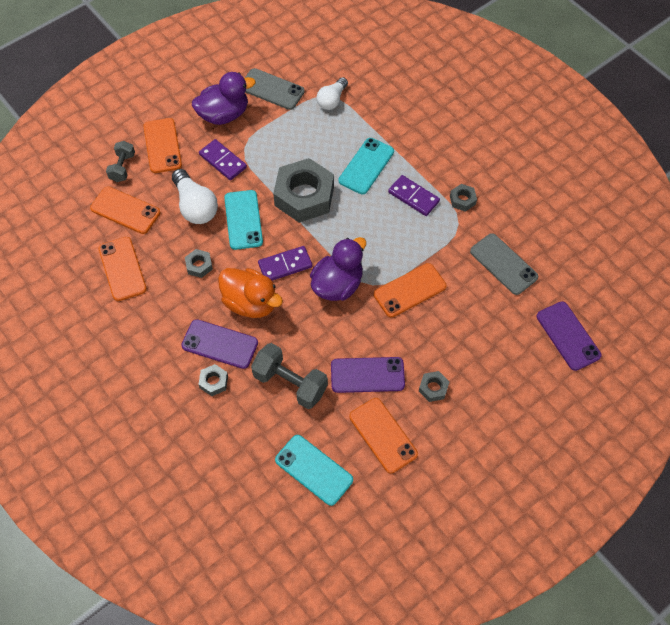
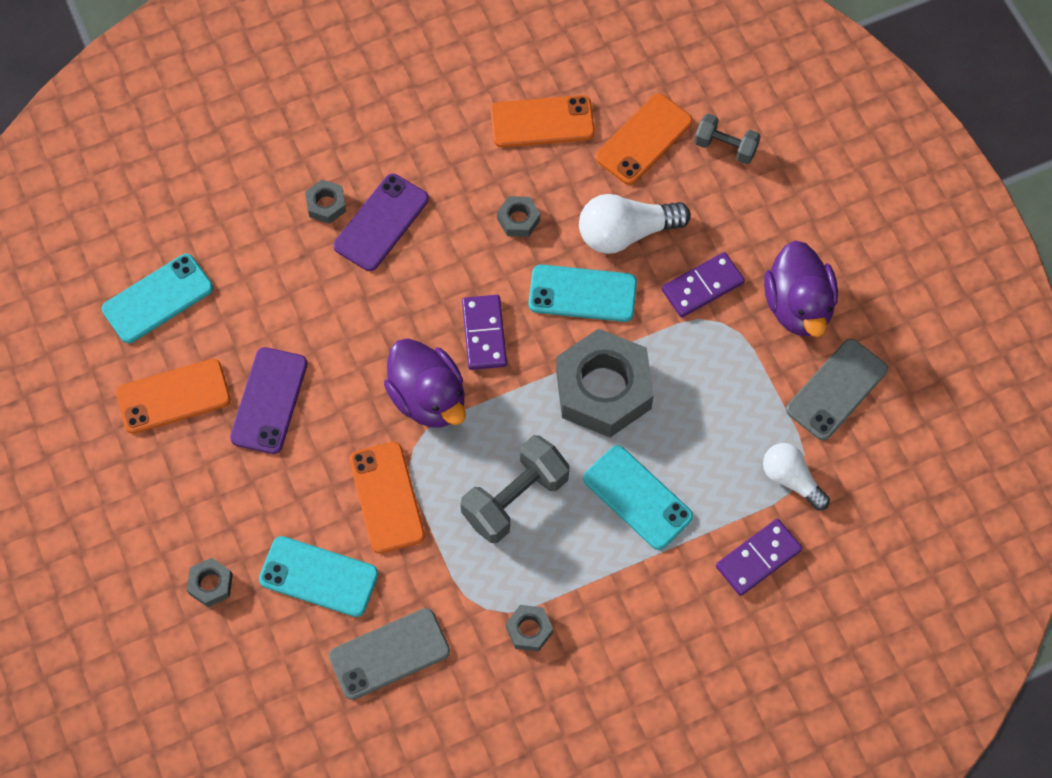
camera: 105 degrees right, 5 degrees up
orange phone [143,118,182,173] -> none
orange duck [218,268,283,318] -> none
grey dumbbell [251,343,328,409] -> grey dumbbell moved to [460,435,570,543]
purple domino [388,175,440,216] -> purple domino moved to [716,519,802,596]
grey nut [419,371,449,402] -> grey nut moved to [187,558,233,607]
purple phone [537,301,601,371] -> none
none -> turquoise phone [259,536,379,617]

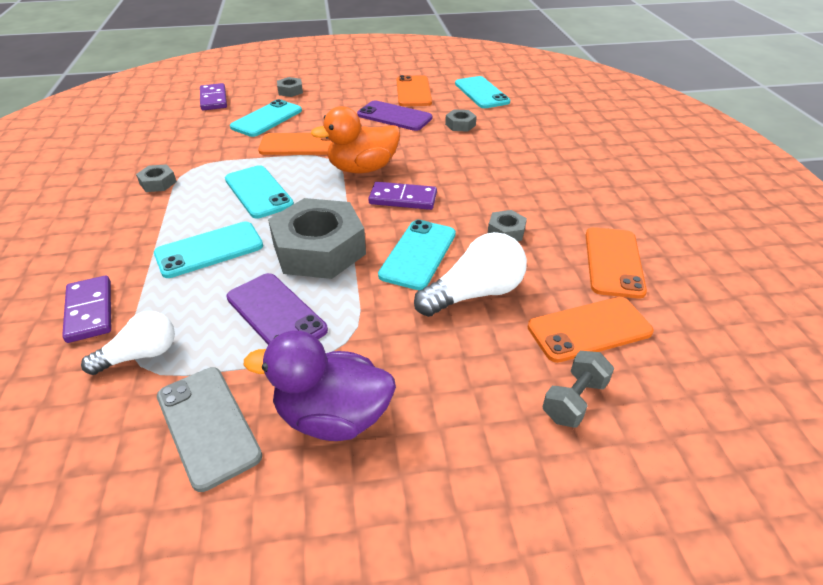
camera: 105 degrees right, 25 degrees down
grey nut [305,180,346,224] -> grey nut moved to [445,109,477,132]
grey phone [329,608,450,700] -> none
purple phone [333,174,429,271] -> purple phone moved to [226,273,328,345]
purple duck [384,338,466,427] -> orange duck [311,106,400,173]
grey dumbbell [460,435,570,543] -> turquoise phone [225,165,294,219]
white light bulb [579,194,691,254] -> white light bulb turned 60 degrees clockwise [414,232,527,317]
orange phone [596,94,693,185] -> orange phone turned 75 degrees counterclockwise [527,297,654,363]
purple domino [662,252,745,317] -> purple domino moved to [200,83,227,110]

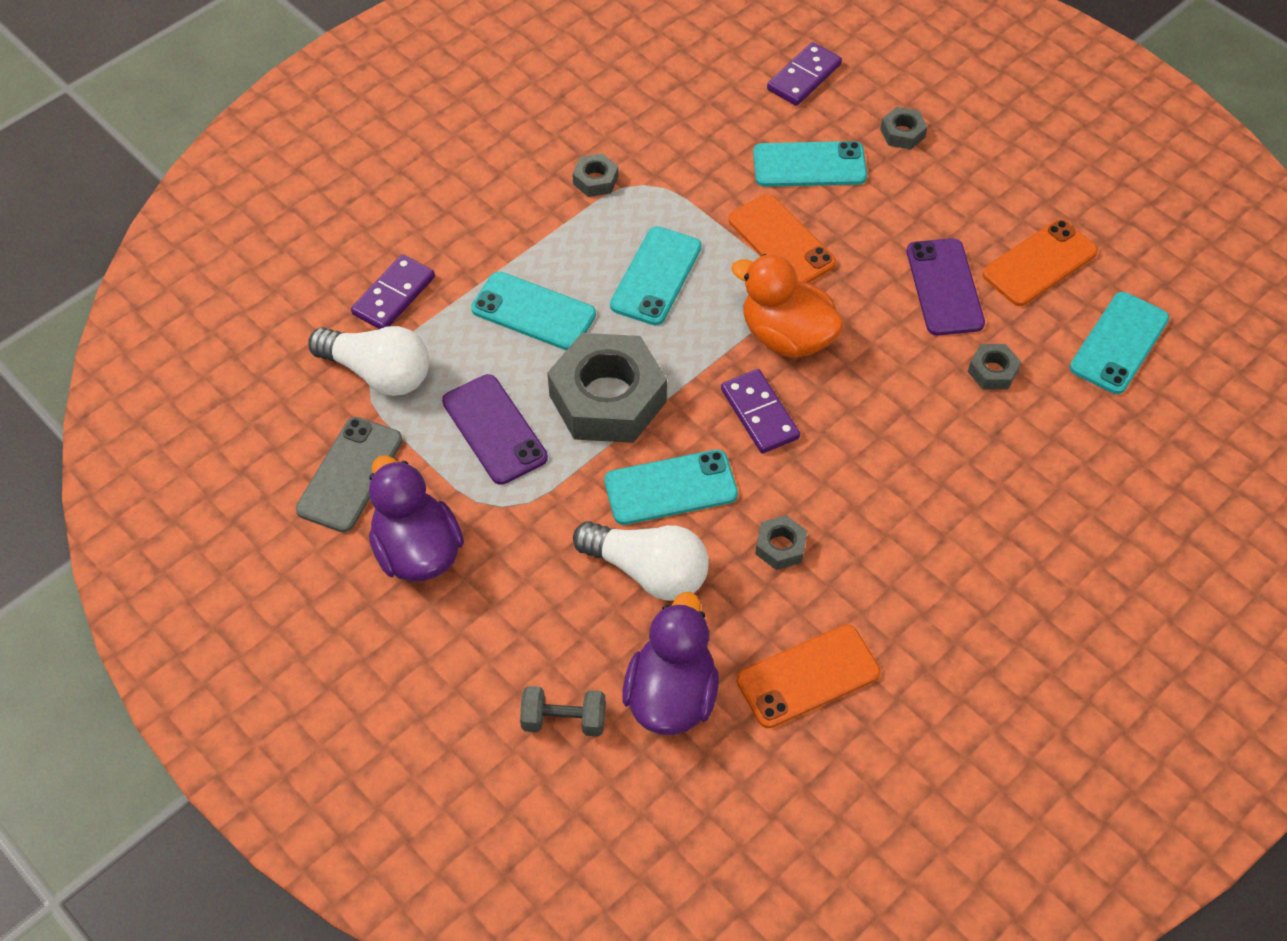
camera: 55 degrees right, 15 degrees up
white light bulb [81,311,175,375] -> white light bulb [308,326,429,396], size x1.51
purple phone [226,273,328,345] -> purple phone turned 45 degrees counterclockwise [442,374,548,485]
orange phone [527,297,654,363] -> purple duck [622,592,719,735]

